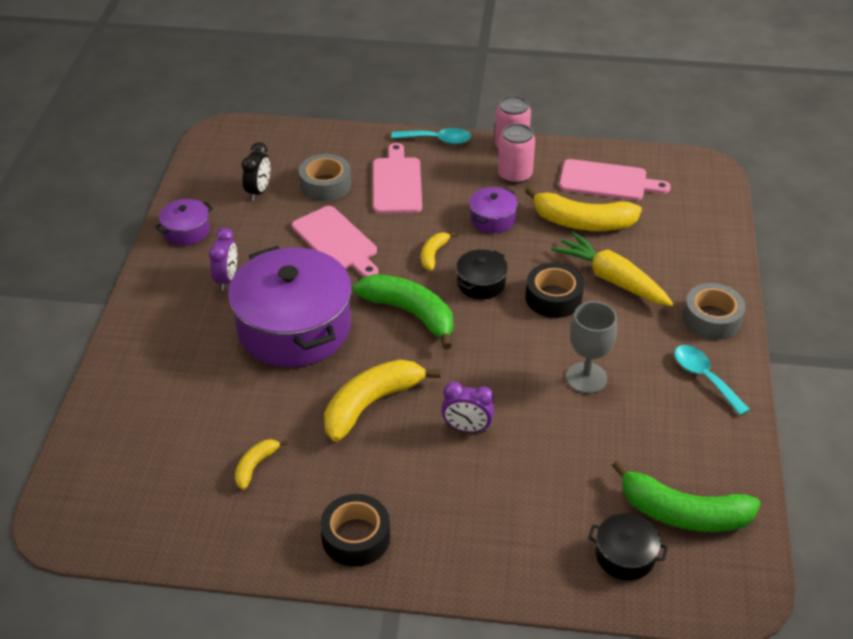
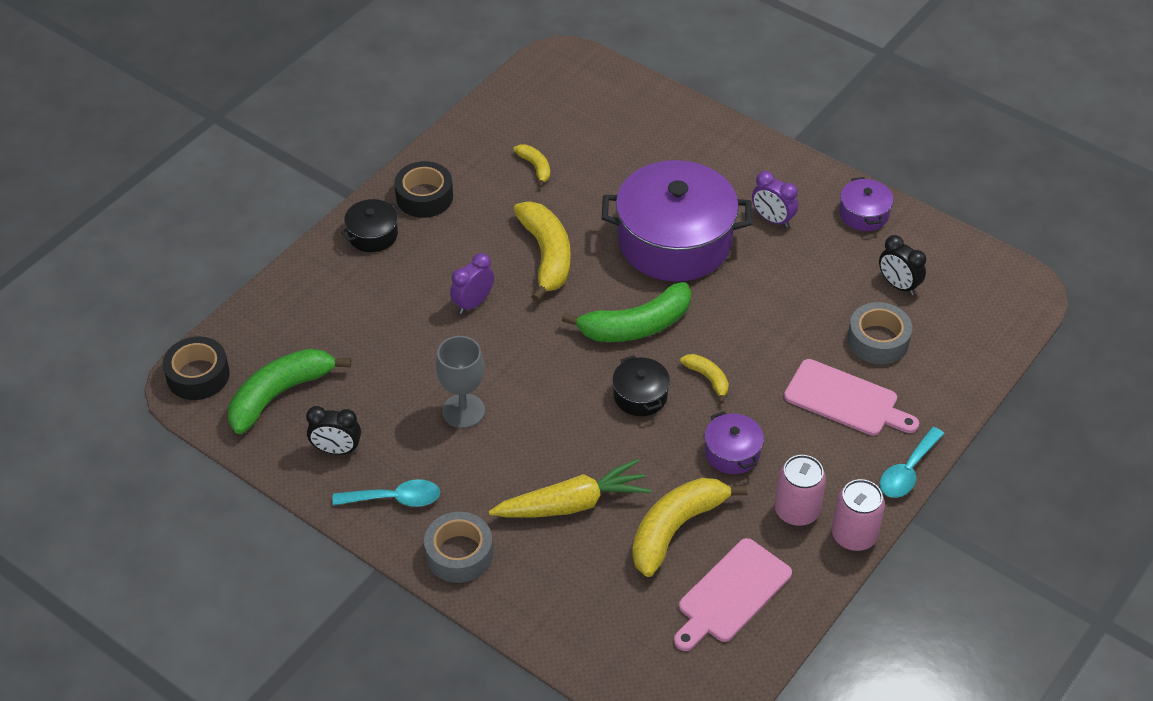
camera: 120 degrees right, 5 degrees up
pink cutting board [292,206,378,277] -> none
black tape [525,263,584,318] -> black tape moved to [163,336,230,400]
black pot [588,513,668,580] -> black pot moved to [341,199,402,252]
none -> black clock [306,406,361,455]

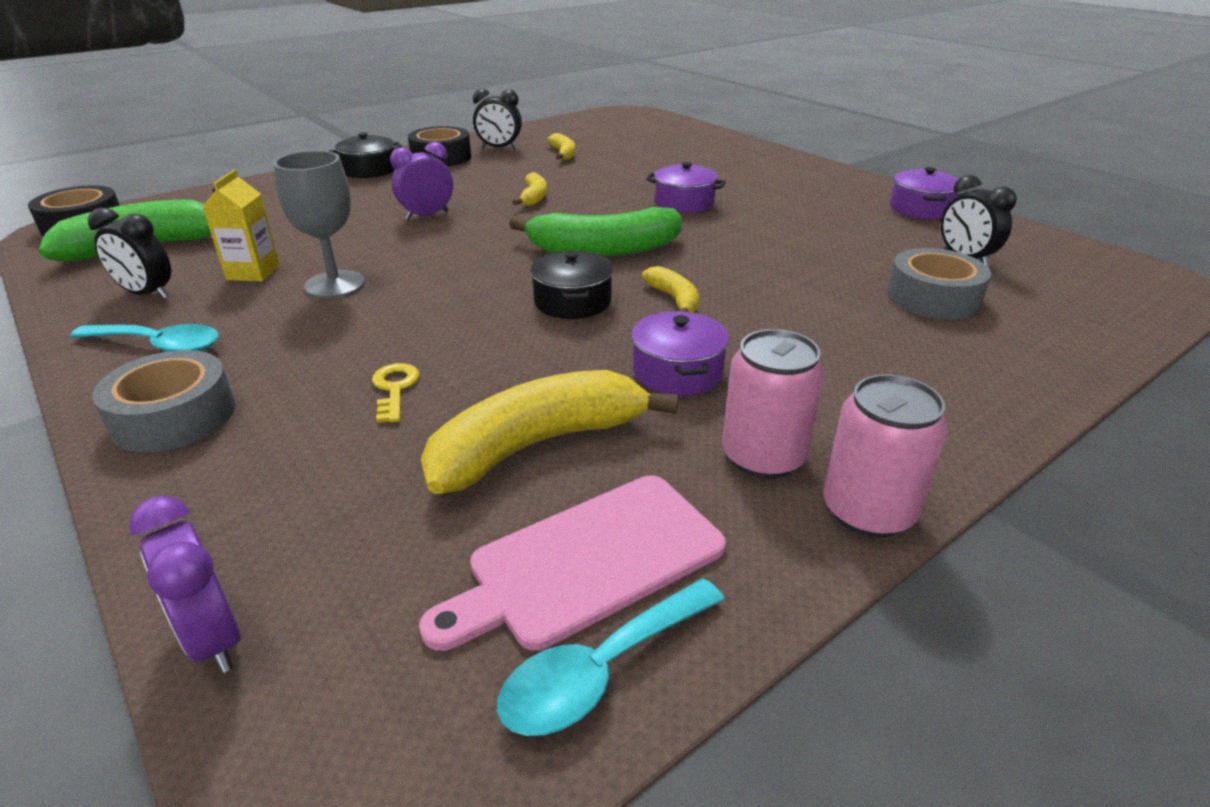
camera: 15 degrees right, 15 degrees down
yellow carrot [488,459,651,517] -> yellow key [372,363,420,423]
yellow banana [513,201,571,302] -> yellow banana [512,172,547,206], size x0.50
purple pot [602,160,752,281] -> purple pot [646,162,726,213], size x0.44
purple clock [752,171,798,228] -> purple clock moved to [129,496,241,673]
pink cutting board [784,359,919,436] -> none
turquoise spoon [880,427,944,498] -> turquoise spoon moved to [497,578,725,736]
none -> yellow carton [202,170,280,282]
none -> black clock [473,89,522,149]

